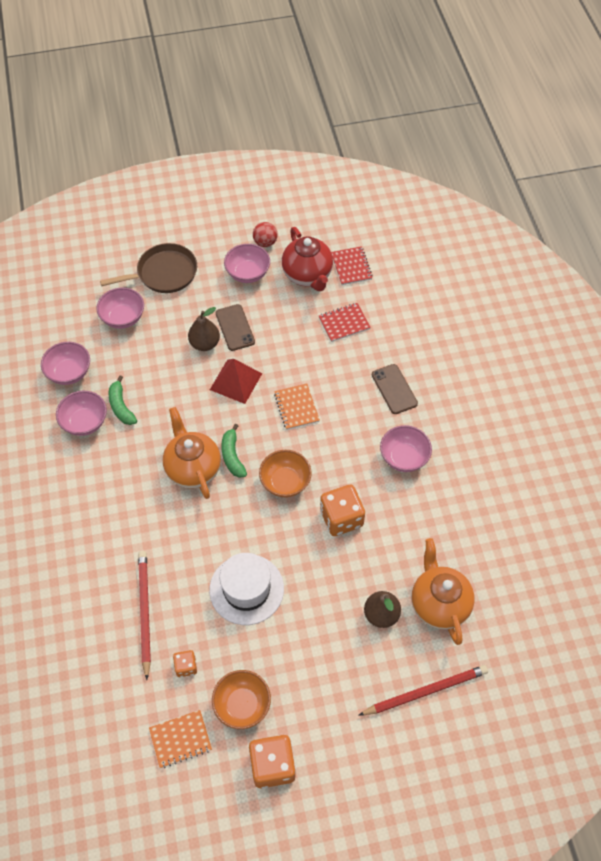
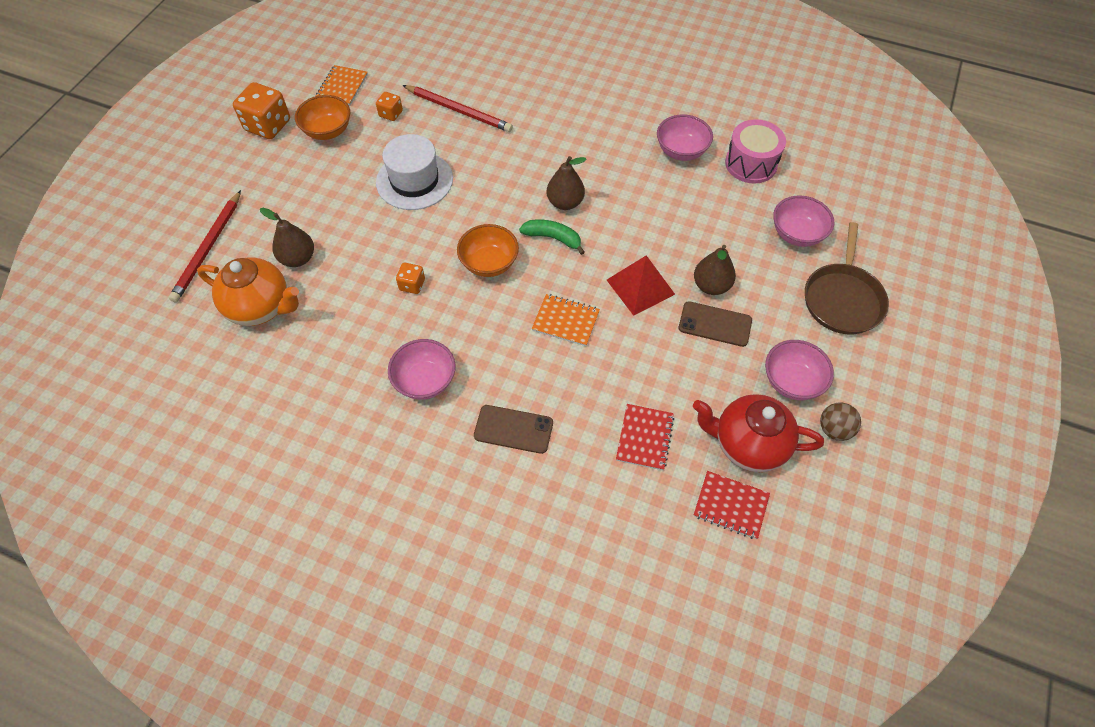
camera: 125 degrees right, 0 degrees up
pink bowl [41,342,90,385] -> pink drum [725,119,786,184]
green banana [109,376,137,425] -> none
orange teapot [163,407,221,499] -> brown pear [546,156,587,210]
red ball [253,222,278,247] -> brown ball [820,402,861,441]
orange dice [320,485,365,536] -> orange dice [396,263,425,294], size x0.53

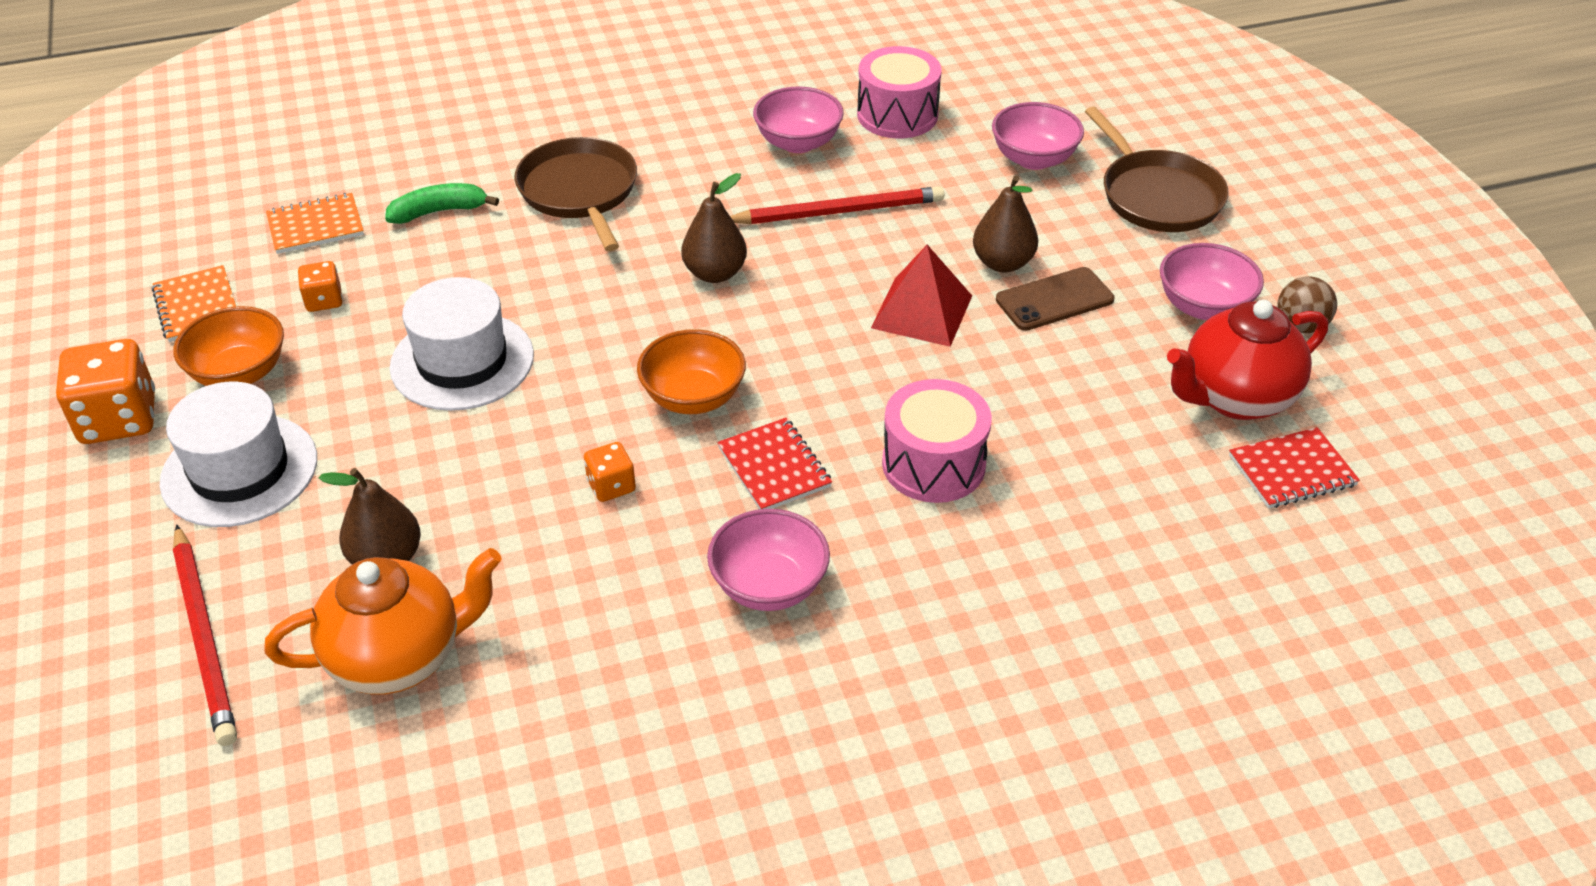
camera: 40 degrees left, 15 degrees down
red pencil [402,85,513,132] -> red pencil moved to [730,186,944,224]
brown phone [474,405,553,454] -> none
green banana [519,219,585,255] -> green banana moved to [385,183,499,224]
orange notebook [532,294,600,346] -> orange notebook moved to [266,193,364,254]
red notebook [616,404,674,470] -> red notebook moved to [717,418,832,509]
none -> white hat [159,382,317,527]
none -> brown pan [514,137,637,251]
none -> pink drum [882,379,992,503]

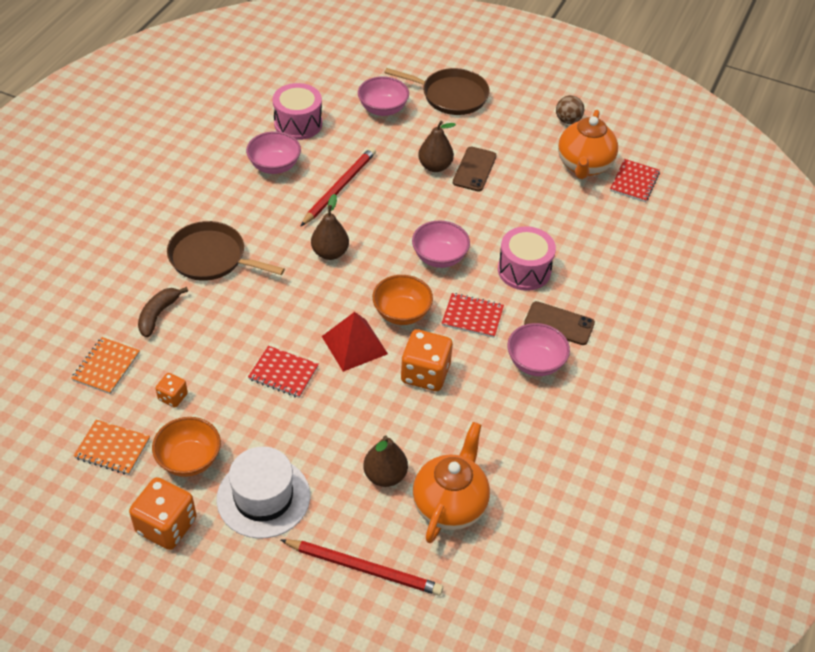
camera: 50 degrees left, 5 degrees up
green banana [385,183,499,224] -> brown banana [138,287,188,338]
white hat [389,277,534,411] -> red notebook [248,346,319,398]
orange dice [584,442,636,502] -> orange dice [401,329,453,391], size x1.89
red pyramid [871,245,972,347] -> red pyramid moved to [322,312,388,372]
pink bowl [1160,243,1264,320] -> pink bowl moved to [412,220,470,268]
red teapot [1167,300,1328,420] -> orange teapot [558,110,618,179]
none -> brown phone [524,301,595,345]

